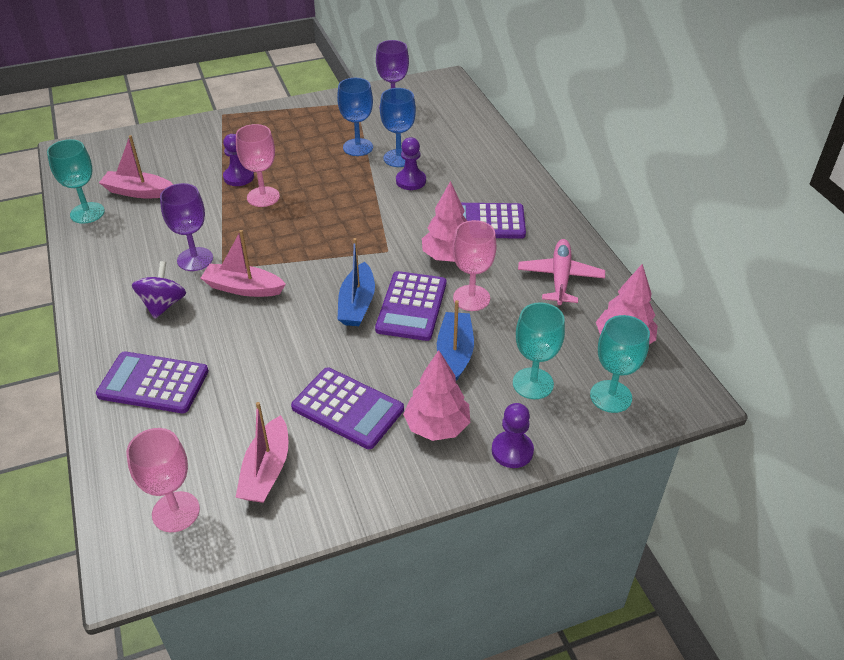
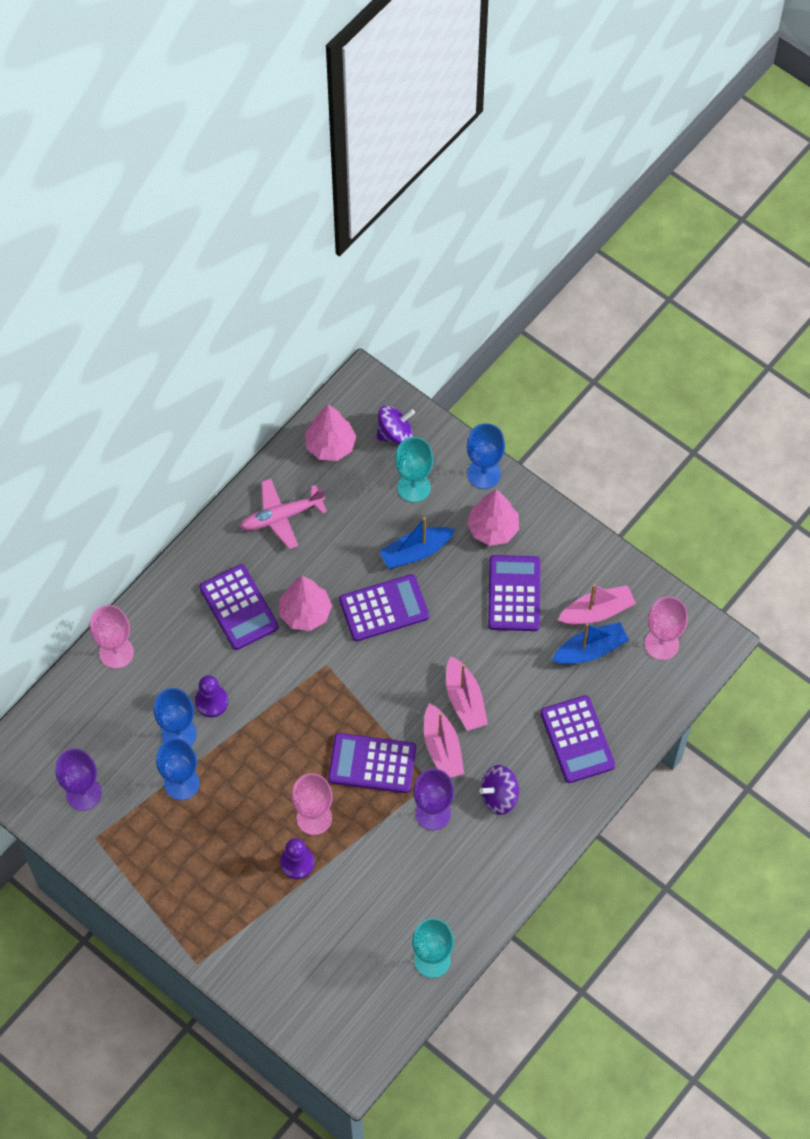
camera: 120 degrees left, 20 degrees up
pink boat [99,135,173,198] -> pink boat moved to [446,656,488,731]
blue boat [338,238,375,326] -> blue boat moved to [552,622,629,664]
pink goblet [453,220,497,311] -> pink goblet moved to [90,605,134,669]
purple pawn [492,403,534,468] -> blue goblet [467,423,505,489]
turquoise goblet [590,315,650,413] -> purple spinning top [376,405,415,444]
none -> purple calculator [328,733,416,793]

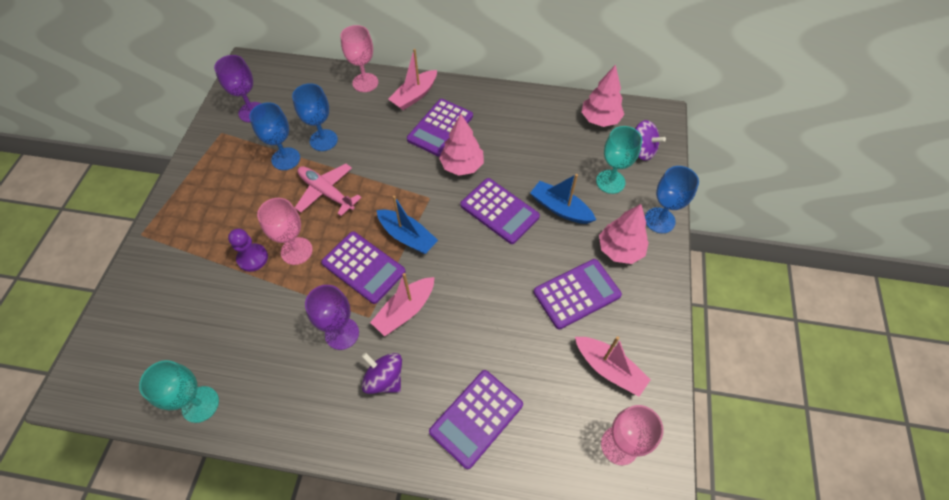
camera: 60 degrees right, 5 degrees down
purple pawn [195,675,228,717] -> none
pink plane [240,479,327,549] -> pink plane moved to [295,164,361,216]
purple calculator [328,733,416,793] -> purple calculator turned 150 degrees clockwise [321,232,406,304]
pink boat [446,656,488,731] -> pink boat moved to [388,49,437,110]
blue boat [552,622,629,664] -> blue boat moved to [377,195,438,254]

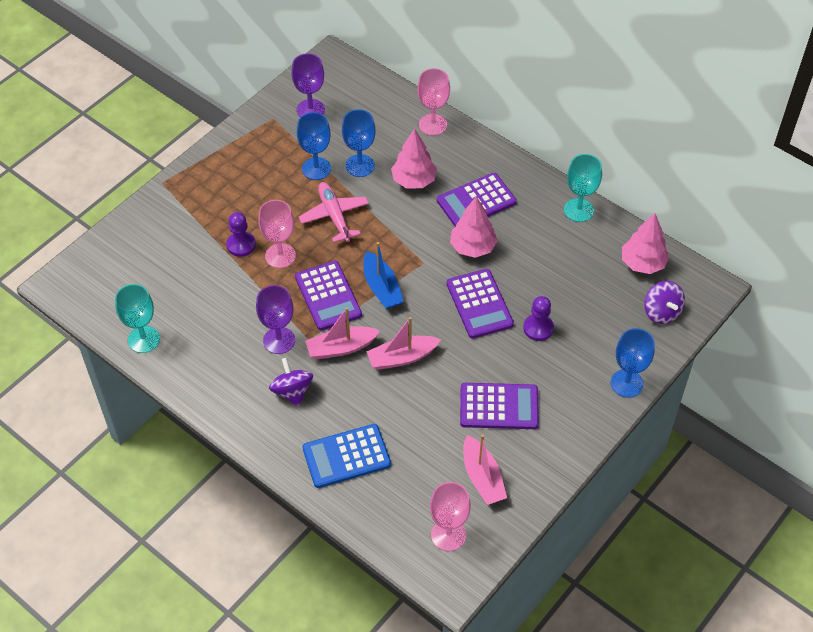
camera: 30 degrees right, 5 degrees down
pink boat [388,49,437,110] -> pink boat moved to [366,317,441,370]
purple calculator [429,370,523,469] -> blue calculator [302,424,391,488]
blue boat [530,174,596,224] -> purple pawn [523,296,554,341]
turquoise goblet [596,126,642,194] -> turquoise goblet moved to [564,154,602,222]
pink tree [599,204,649,264] -> pink tree moved to [391,128,437,188]

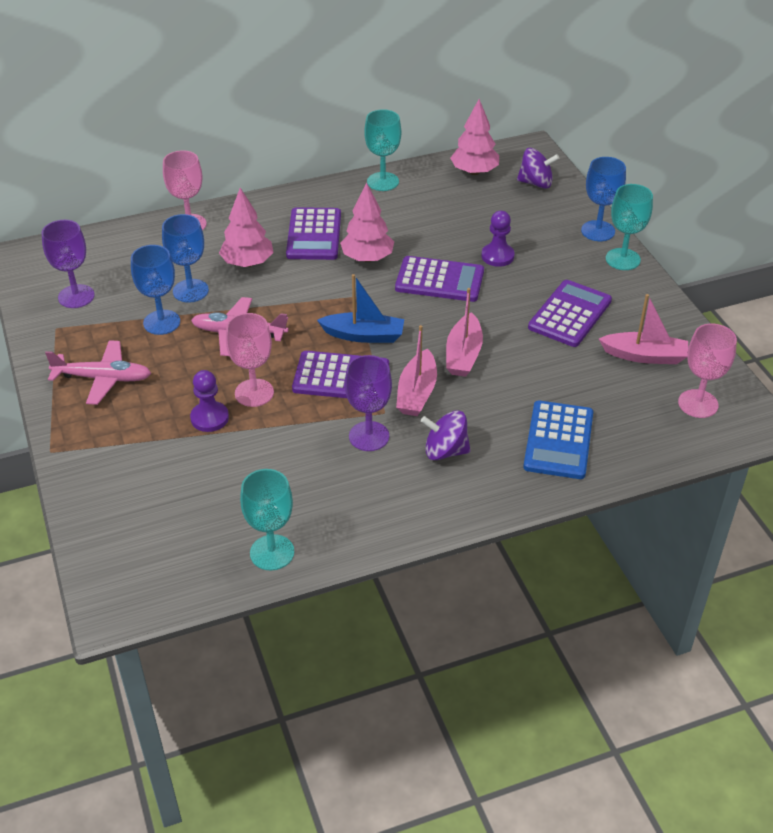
camera: 60 degrees left, 10 degrees down
none -> pink plane [45,340,151,405]
none -> turquoise goblet [606,184,653,270]

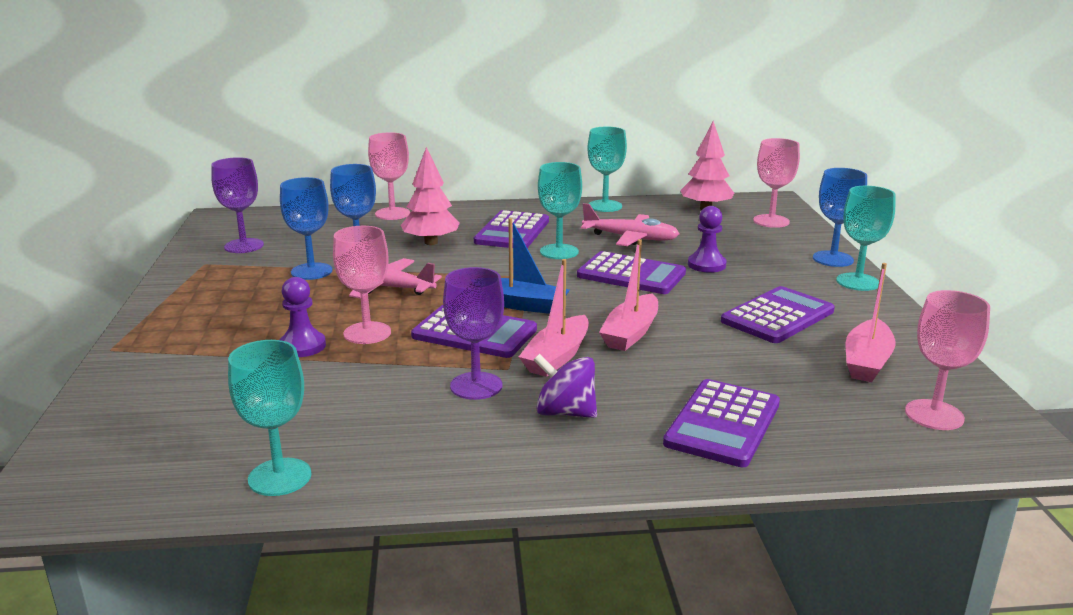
camera: 15 degrees right, 20 degrees down
pink plane [45,340,151,405] -> pink plane moved to [581,203,679,246]
pink tree [340,182,394,262] -> turquoise goblet [538,162,582,259]
purple spinning top [517,148,560,189] -> pink goblet [753,138,800,228]
blue calculator [523,400,593,479] -> purple calculator [663,379,780,467]
pink boat [599,294,688,364] -> pink boat turned 90 degrees clockwise [846,263,896,382]

